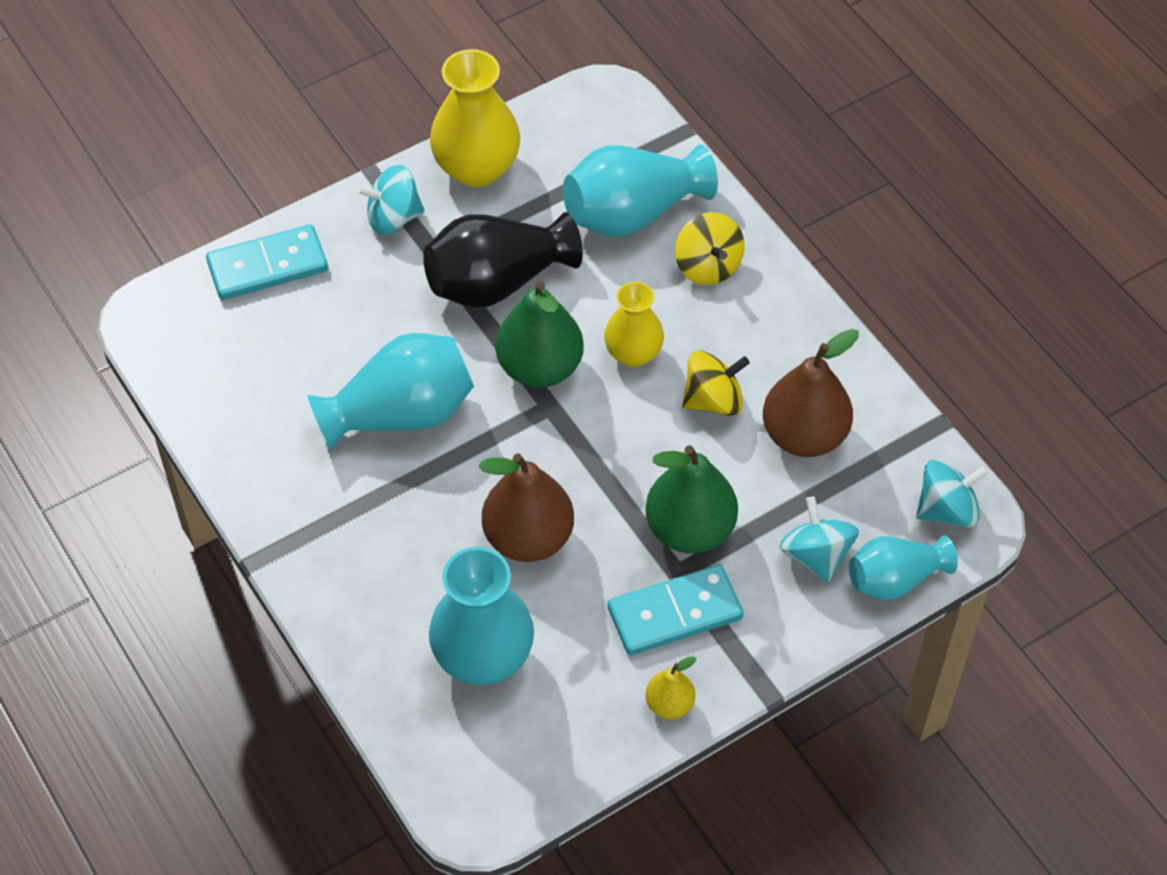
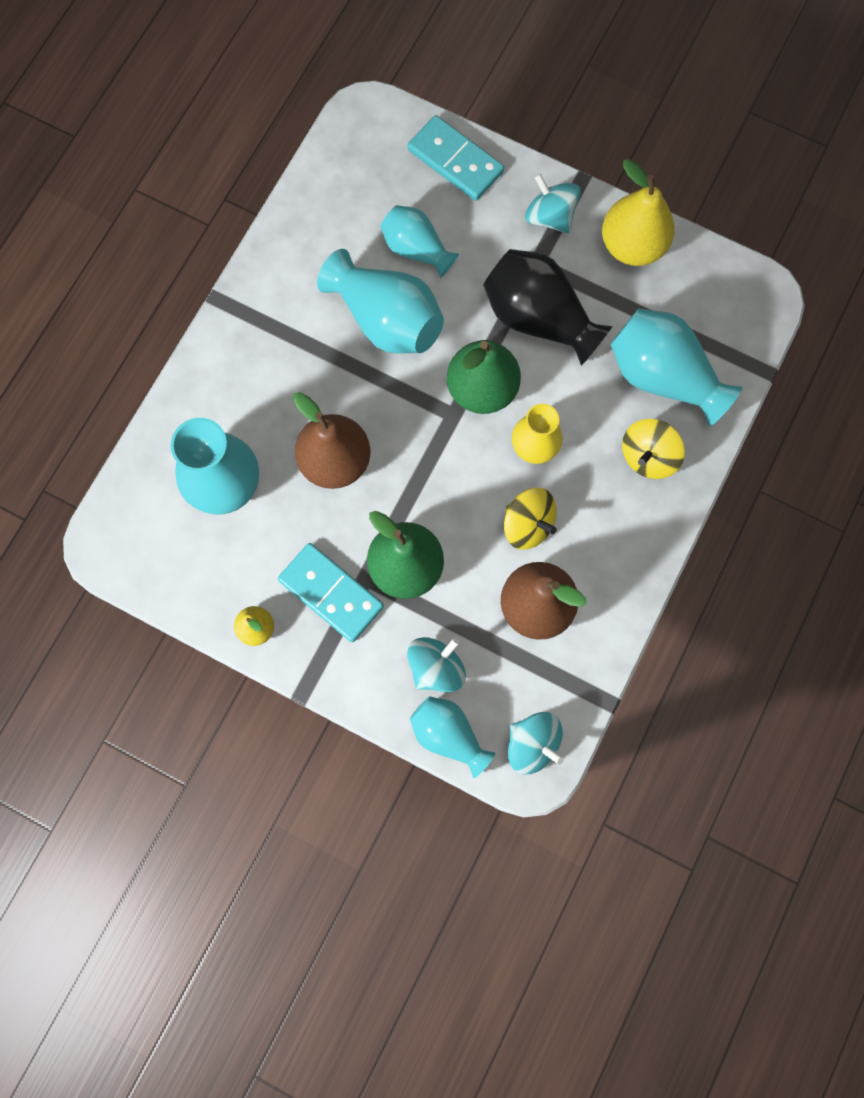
camera: 60 degrees right, 20 degrees up
yellow vase [430,49,520,187] -> yellow pear [602,159,675,266]
none -> turquoise vase [380,205,459,278]

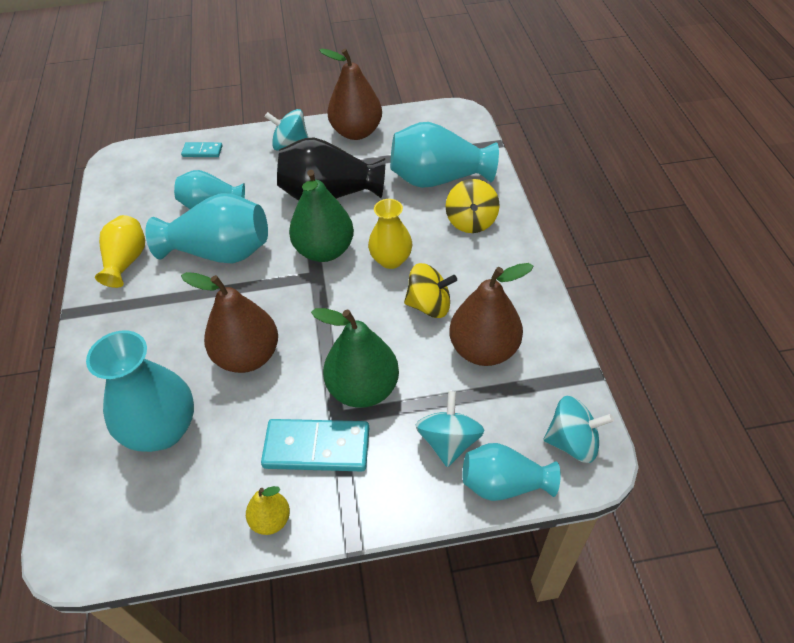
camera: 35 degrees left, 25 degrees down
turquoise domino [408,115,504,201] -> turquoise domino [181,142,222,157], size x0.52
yellow pear [602,159,675,266] -> brown pear [319,48,382,140]
none -> yellow vase [95,215,145,288]

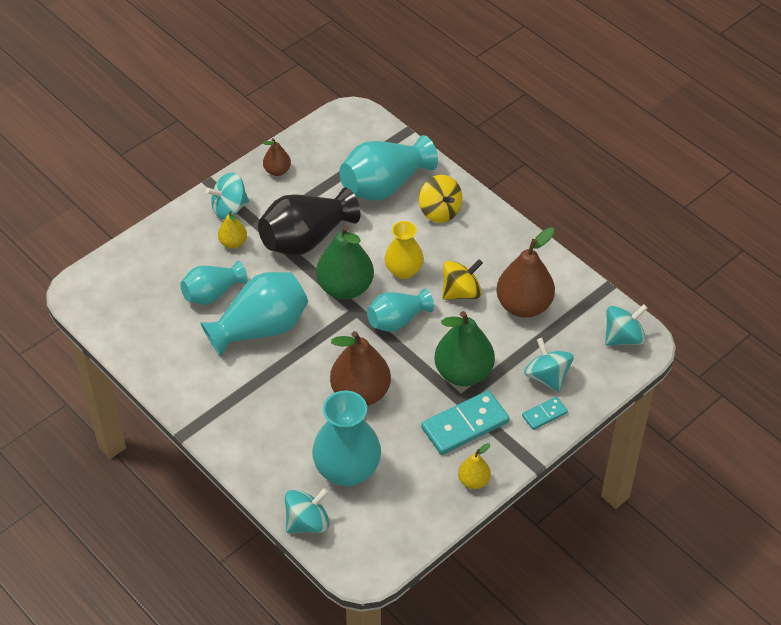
camera: 35 degrees left, 0 degrees up
yellow vase [95,215,145,288] -> none
turquoise domino [181,142,222,157] -> turquoise domino moved to [522,397,568,430]
brown pear [319,48,382,140] -> brown pear [263,138,291,176], size x0.52
turquoise vase [463,443,561,501] -> turquoise vase moved to [367,288,434,332]
none -> yellow pear [218,211,247,248]
none -> turquoise spinning top [285,488,329,533]

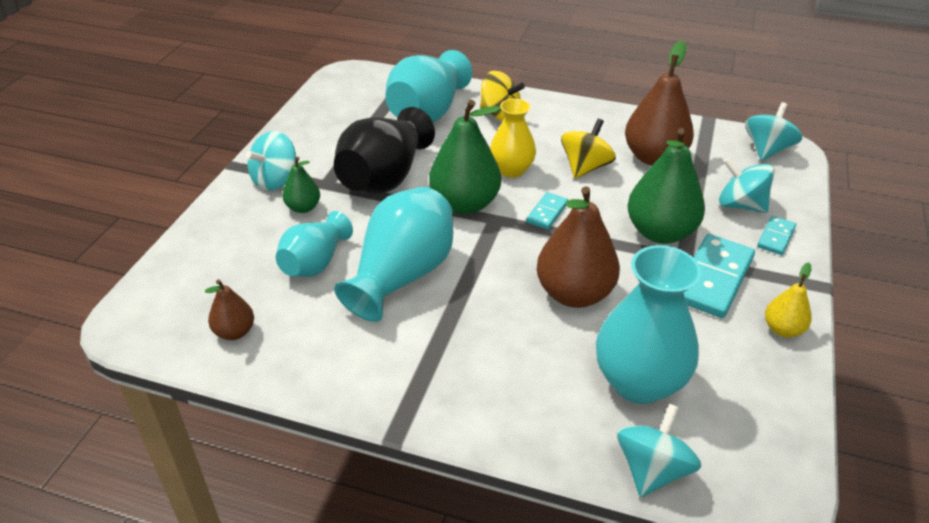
camera: 30 degrees left, 10 degrees down
yellow pear [218,211,247,248] -> green pear [282,157,320,213]
brown pear [263,138,291,176] -> brown pear moved to [205,280,254,340]
turquoise vase [367,288,434,332] -> turquoise domino [526,192,568,229]

